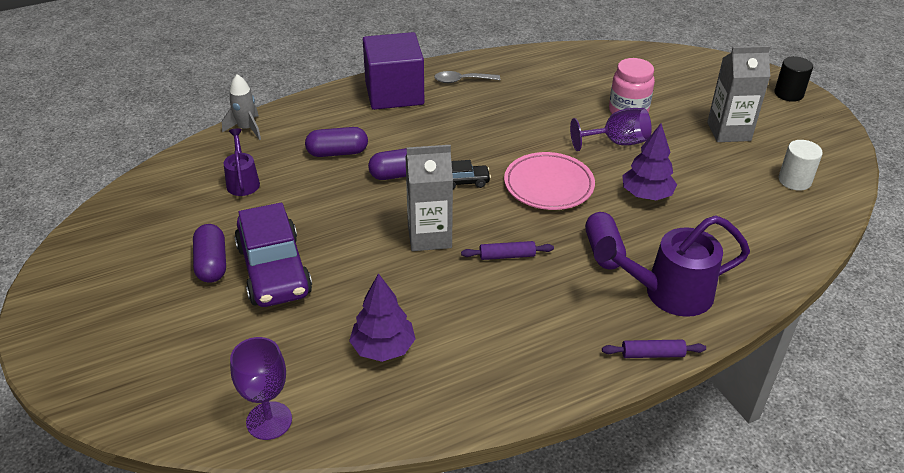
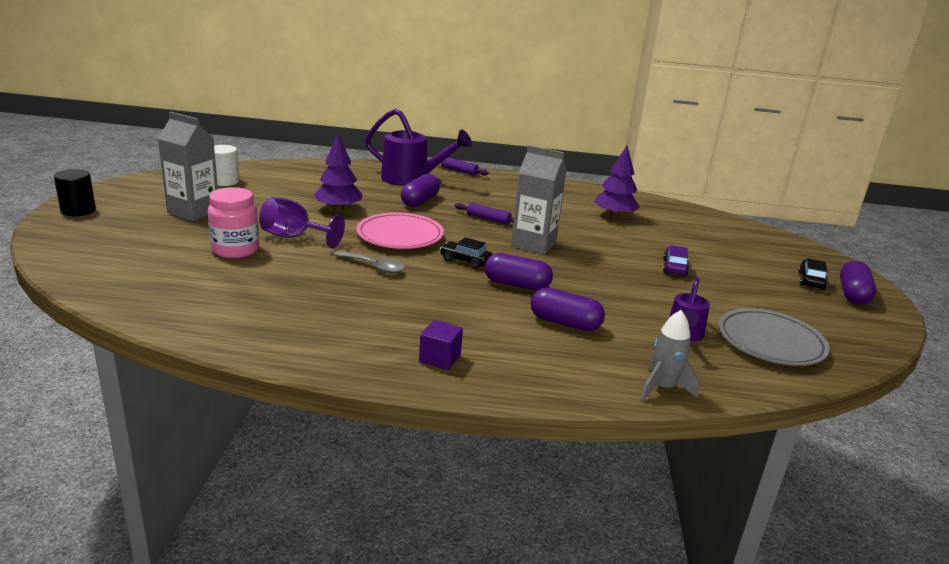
camera: 150 degrees left, 15 degrees down
purple capsule [193,224,226,283] -> purple capsule moved to [840,261,876,305]
purple goblet [230,337,292,440] -> none
purple car [234,203,312,307] -> purple car [663,245,689,276], size x0.45
purple cube [363,32,424,110] -> purple cube [419,320,463,370], size x0.42
grey spoon [434,71,500,83] -> grey spoon moved to [333,251,405,273]
none -> grey plate [718,308,830,366]
none -> black car [798,258,827,290]

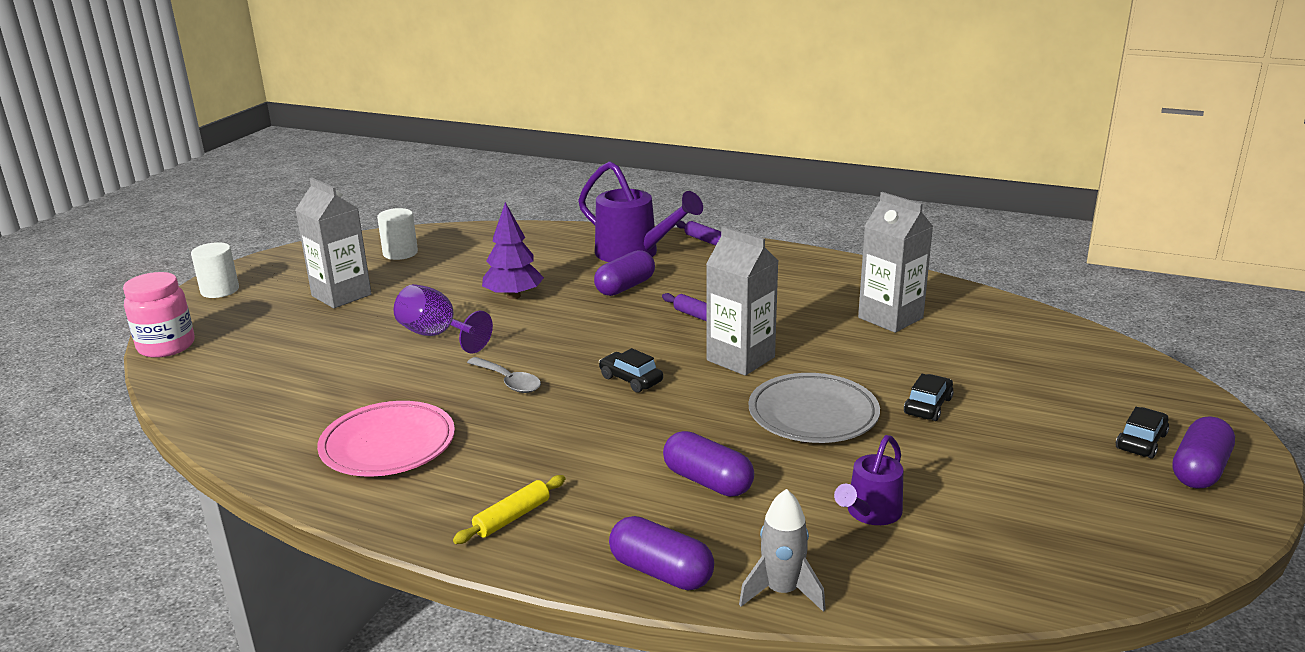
camera: 20 degrees right, 0 degrees up
black cylinder [54,169,96,216] -> white cylinder [191,242,239,298]
pink jar [208,187,259,258] -> pink jar moved to [123,272,195,358]
pink plate [356,212,444,249] -> pink plate moved to [317,401,455,477]
purple cube [419,320,463,370] -> yellow rolling pin [453,475,565,544]
purple capsule [484,253,553,290] -> purple capsule moved to [609,516,714,590]
purple tree [594,145,640,218] -> grey carton [858,192,933,333]
purple car [663,245,689,276] -> black car [904,374,954,421]
grey plate [718,308,830,366] -> grey plate moved to [749,373,880,443]

